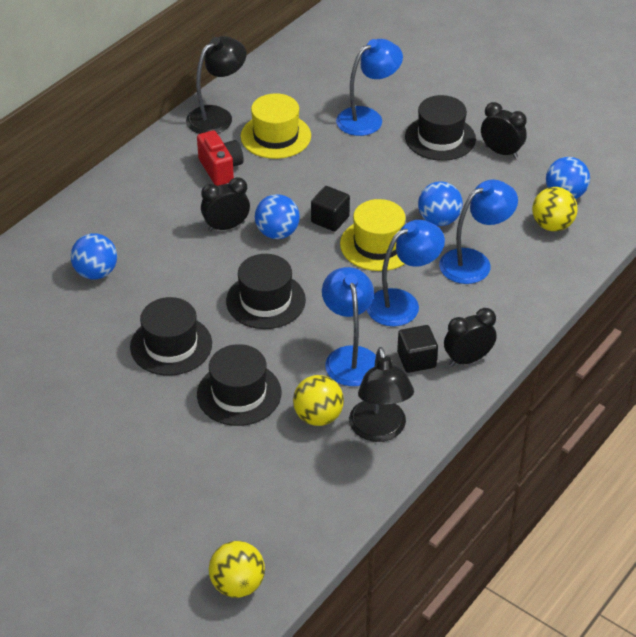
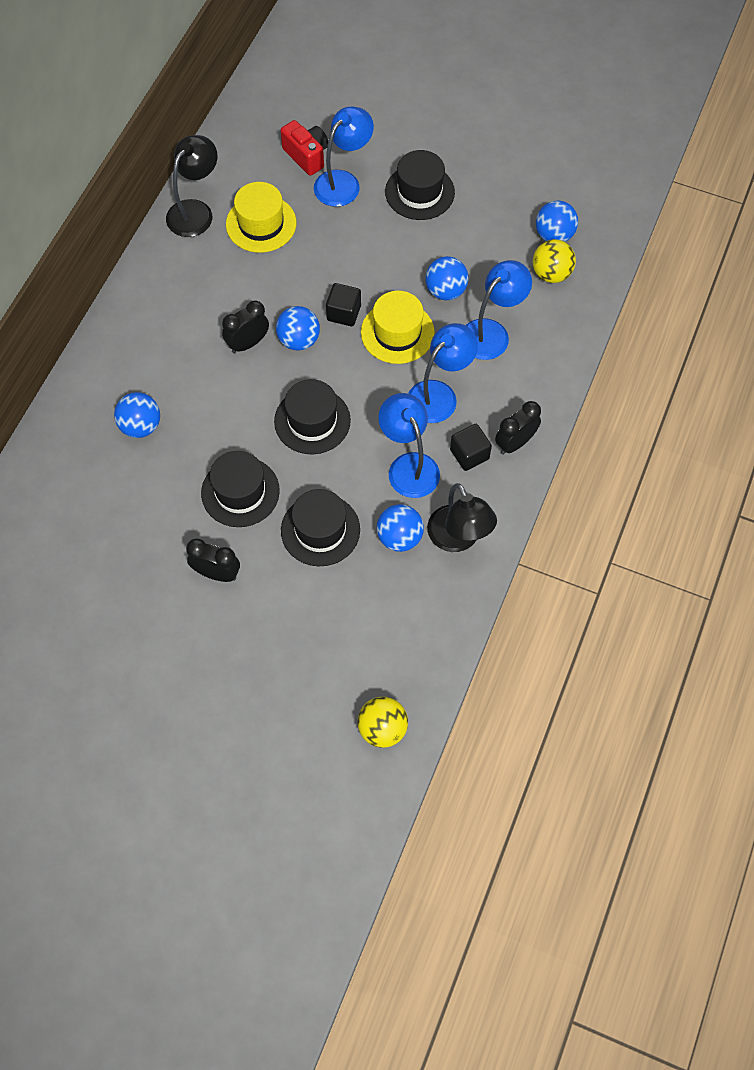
camera: 15 degrees left, 20 degrees up
red camera [197,130,244,186] -> red camera moved to [280,120,328,176]
yellow ball [293,375,344,426] -> blue ball [376,504,424,552]
black clock [481,102,527,158] -> black clock moved to [186,538,240,582]

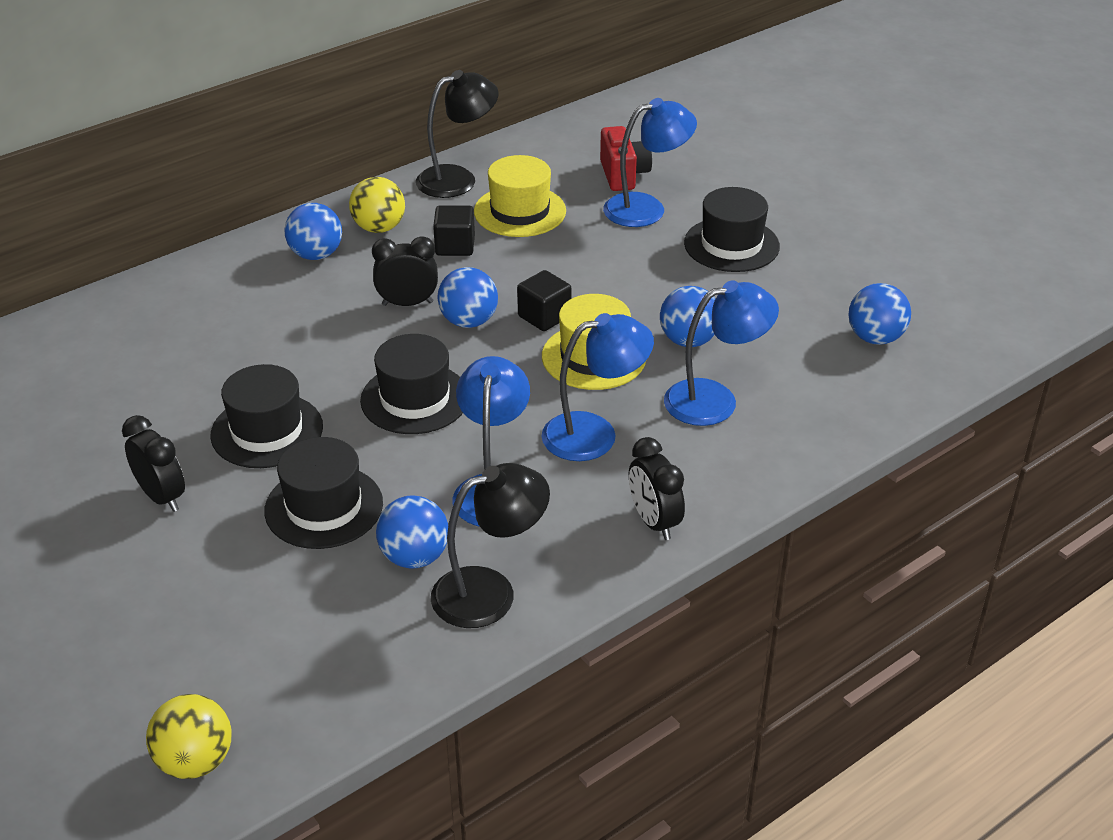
camera: 30 degrees right, 25 degrees down
blue ball [114,392,160,438] -> blue ball moved to [284,203,342,260]
black lamp [427,483,497,552] -> black lamp turned 120 degrees counterclockwise [431,463,550,628]
black cube [450,424,492,471] -> black cube moved to [433,205,475,256]
black clock [495,401,541,455] -> black clock turned 105 degrees counterclockwise [629,437,685,540]
yellow ball [533,239,576,283] -> yellow ball moved to [349,177,405,233]

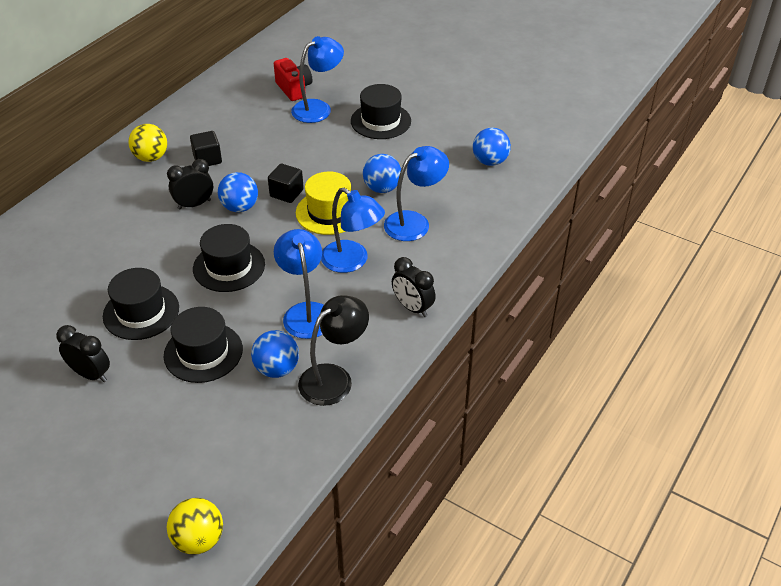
camera: 20 degrees left, 5 degrees up
blue ball [284,203,342,260] -> none
black lamp [416,70,499,198] -> none
yellow hat [474,155,566,237] -> none
blue lamp [542,313,654,461] -> blue lamp turned 75 degrees clockwise [321,188,385,273]

